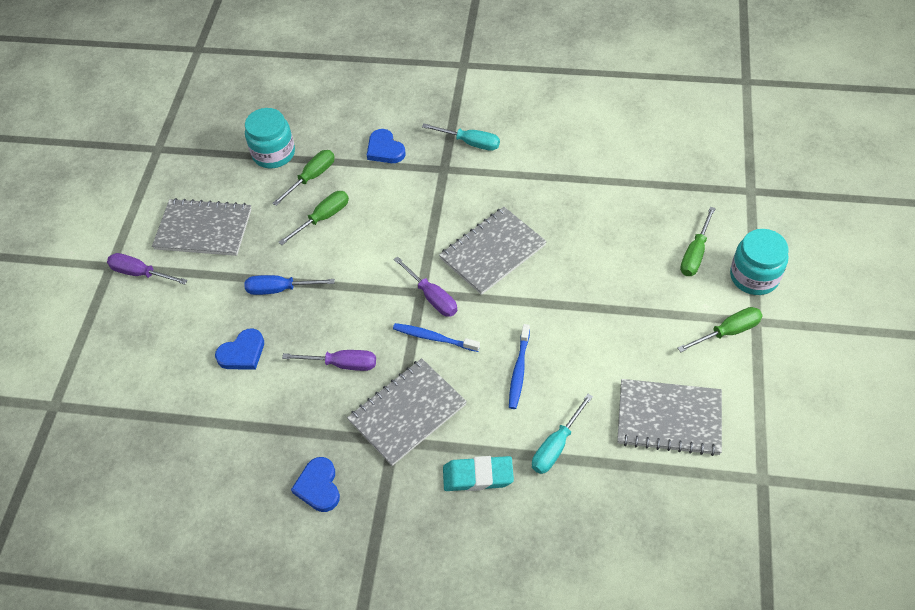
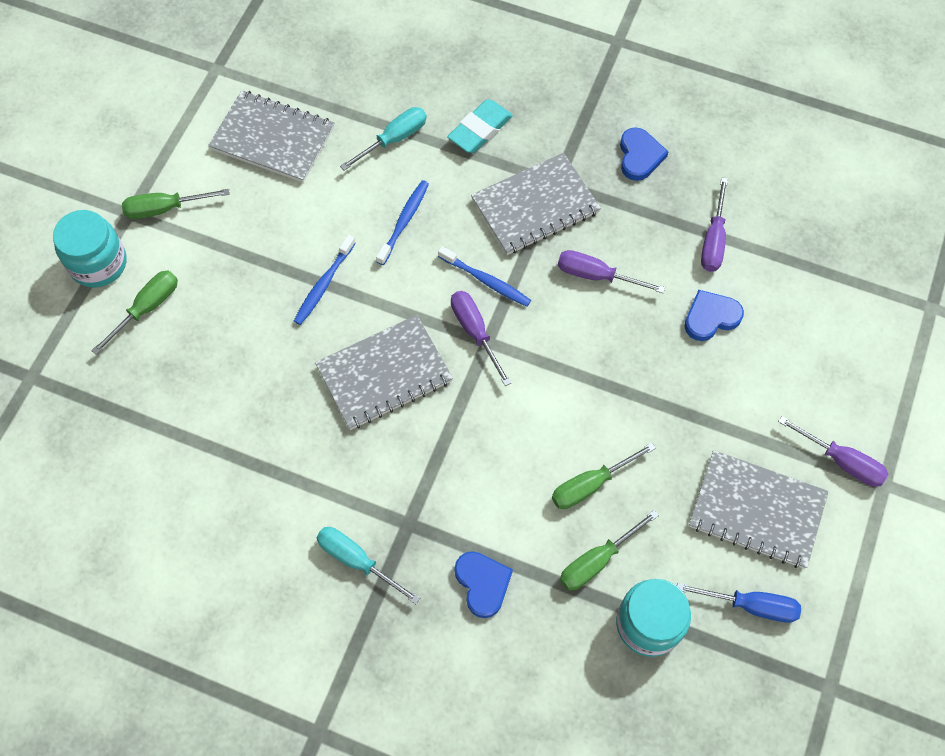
camera: 170 degrees left, 10 degrees up
blue screwdriver [244,275,335,295] -> blue screwdriver moved to [677,583,801,623]
turquoise eraser [443,456,514,491] -> turquoise eraser turned 60 degrees counterclockwise [447,99,513,153]
none -> blue toothbrush [294,235,355,325]
none -> purple screwdriver [701,178,728,272]

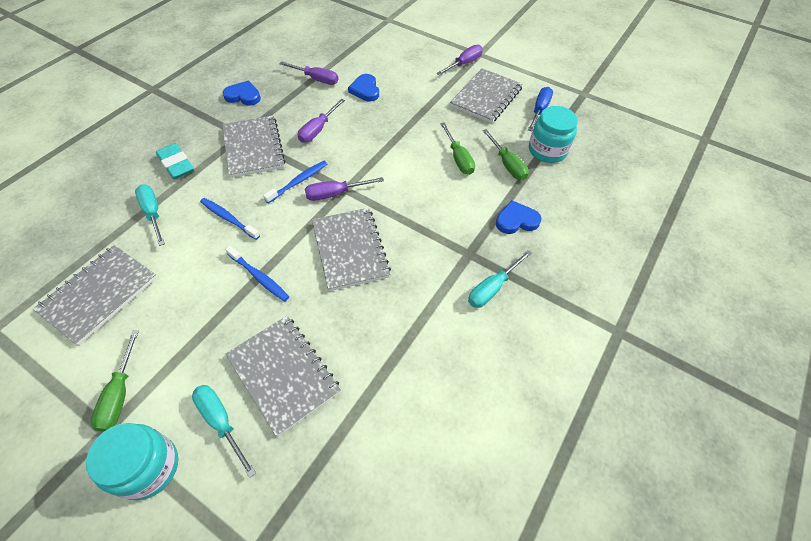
camera: 80 degrees left, 10 degrees down
green screwdriver [91,270,178,355] -> turquoise screwdriver [192,385,256,478]
none -> grey notebook [225,316,341,437]

